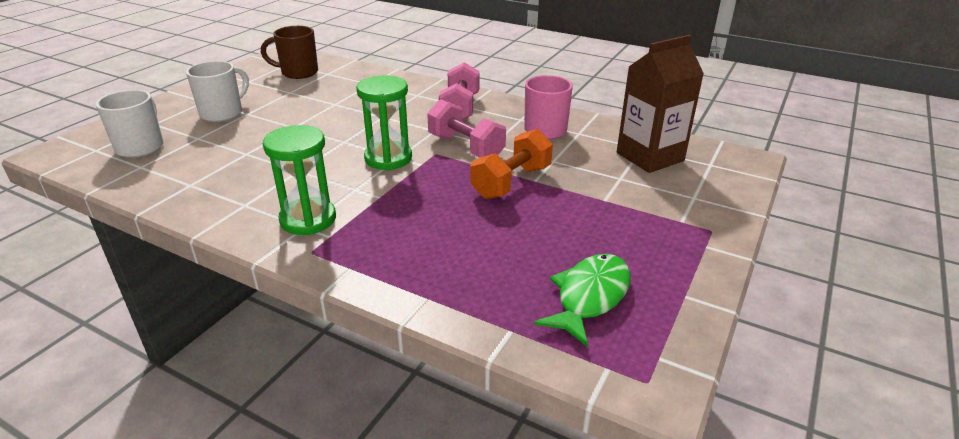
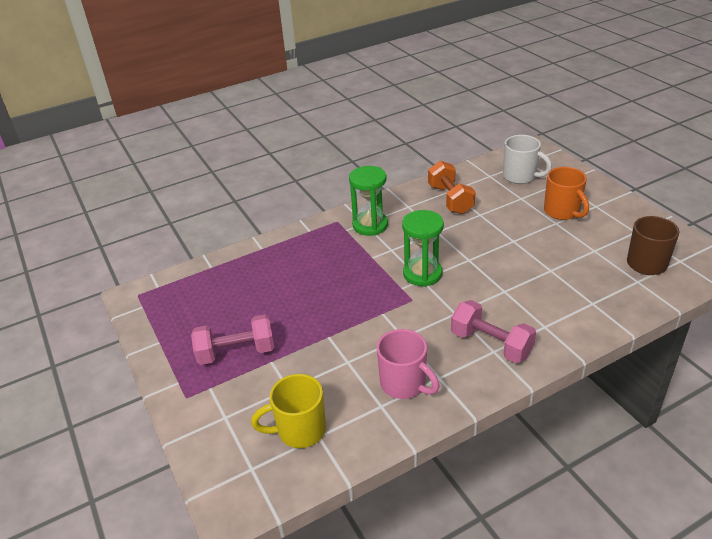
camera: 125 degrees right, 5 degrees up
white mug [186,61,249,122] -> orange mug [544,167,589,220]
pink dumbbell [427,99,506,157] -> pink dumbbell moved to [191,314,275,365]
orange dumbbell [471,129,553,199] -> orange dumbbell moved to [428,161,476,214]
green fish [534,254,631,347] -> none
brown carton [617,35,704,173] -> yellow mug [251,374,326,448]

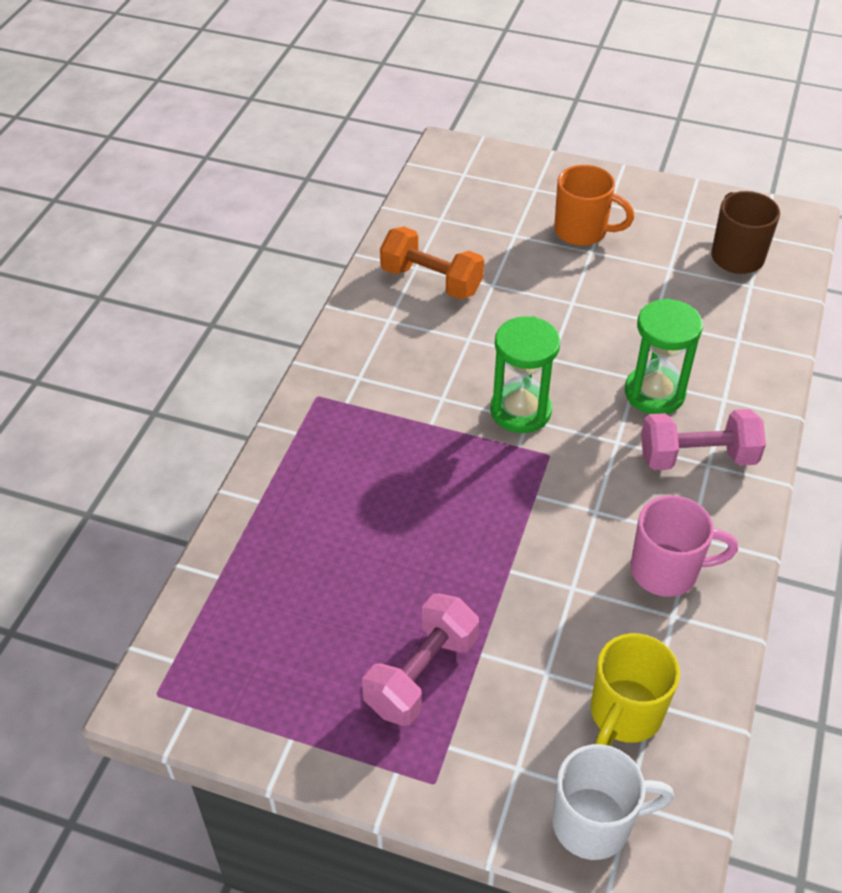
camera: 45 degrees left, 10 degrees up
green hourglass [349,166,388,236] -> green hourglass moved to [625,298,703,414]
white mug [503,135,552,184] -> white mug moved to [552,744,674,860]

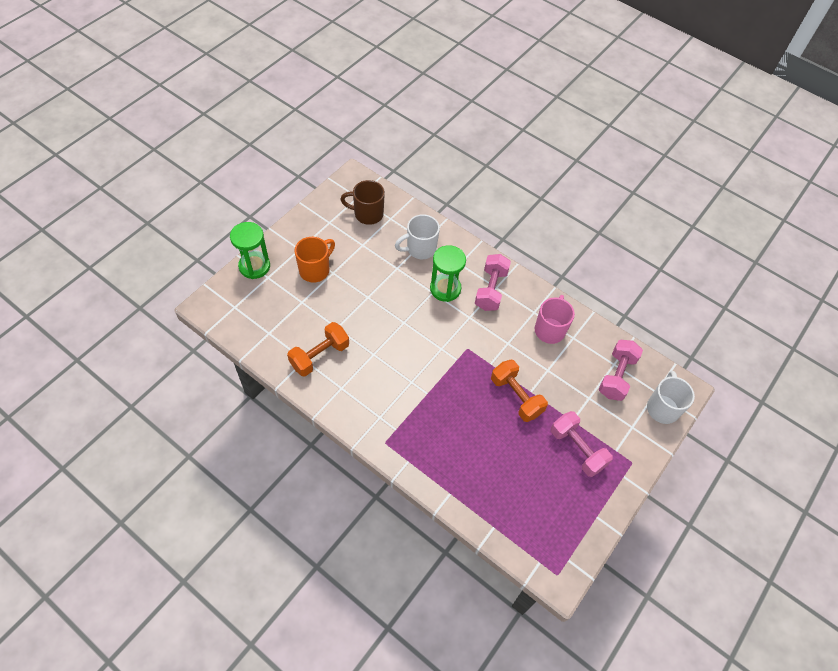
camera: 75 degrees left, 10 degrees up
green hourglass [490,316,560,433] -> green hourglass moved to [230,222,270,279]
yellow mug [591,633,680,746] -> pink dumbbell [599,340,643,401]
none -> white mug [395,214,440,259]
none -> orange dumbbell [491,360,548,422]

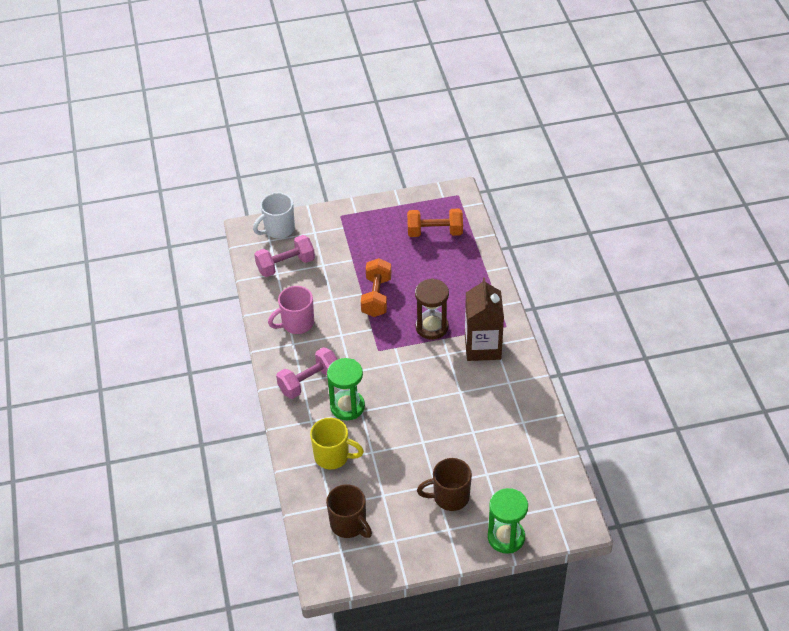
camera: 135 degrees left, 10 degrees down
orange dumbbell [287,322,349,377] -> orange dumbbell moved to [407,208,463,237]
orange mug [295,237,335,282] -> brown mug [417,458,472,511]
white mug [395,214,440,259] -> yellow mug [310,418,364,469]
pink dumbbell [551,411,613,477] -> none
none -> brown hourglass [415,278,449,340]
none -> brown carton [465,278,504,361]

